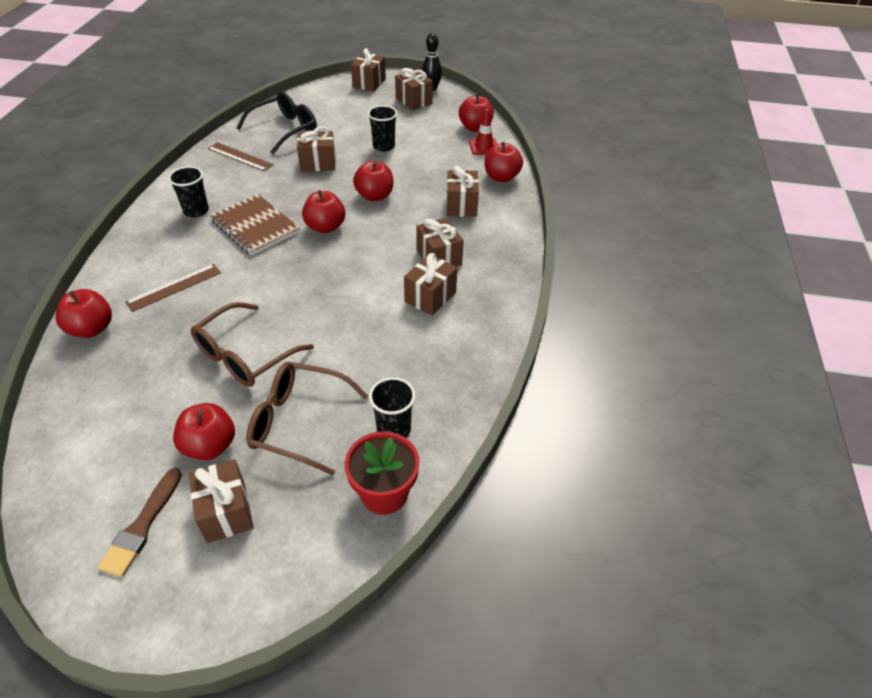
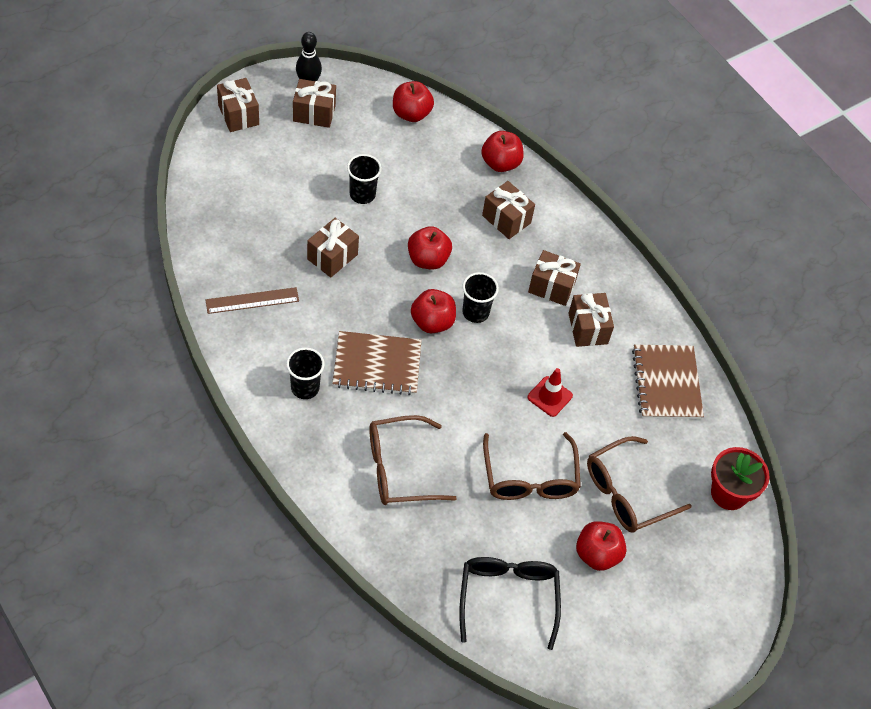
camera: 50 degrees left, 10 degrees up
red apple [55,289,112,338] -> none
brown brush [98,468,182,577] -> none
brown ruler [125,264,221,312] -> brown glasses [369,415,457,505]
brown gift [188,460,254,543] -> none
black glasses [237,92,317,154] -> black glasses moved to [459,557,561,650]
black cup [369,377,416,438] -> black cup moved to [462,272,499,323]
red traffic cone [469,109,497,155] -> red traffic cone moved to [527,368,573,417]
none -> brown notebook [632,344,704,419]

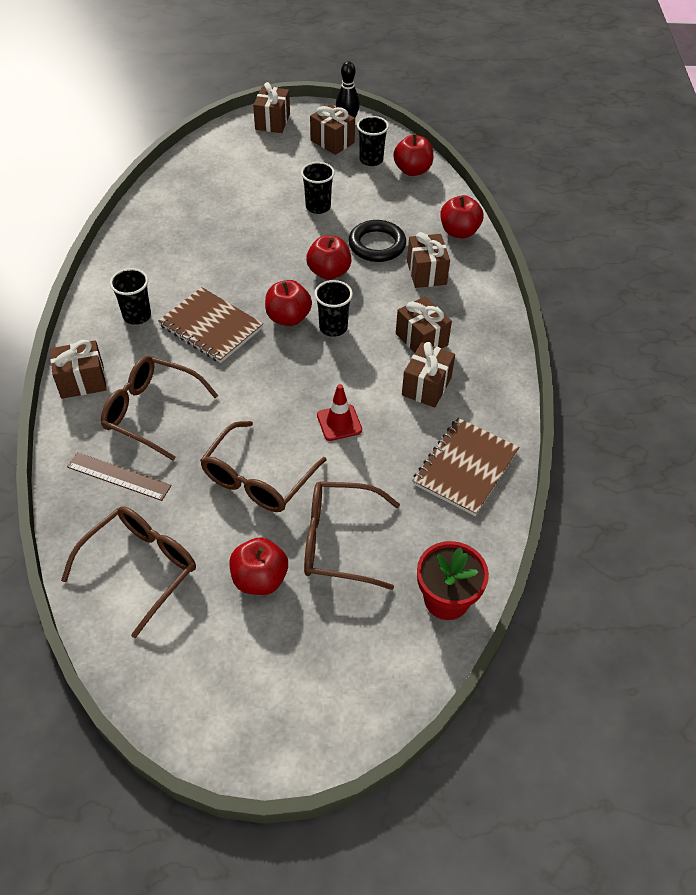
camera: 40 degrees right, 5 degrees down
brown ruler [205,287,299,314] -> brown ruler moved to [67,452,172,501]
brown gift [307,218,359,278] -> brown gift moved to [50,340,107,399]
black glasses [459,557,561,650] -> brown glasses [61,506,196,638]
none -> black ring [349,220,406,262]
none -> black cup [357,116,389,166]

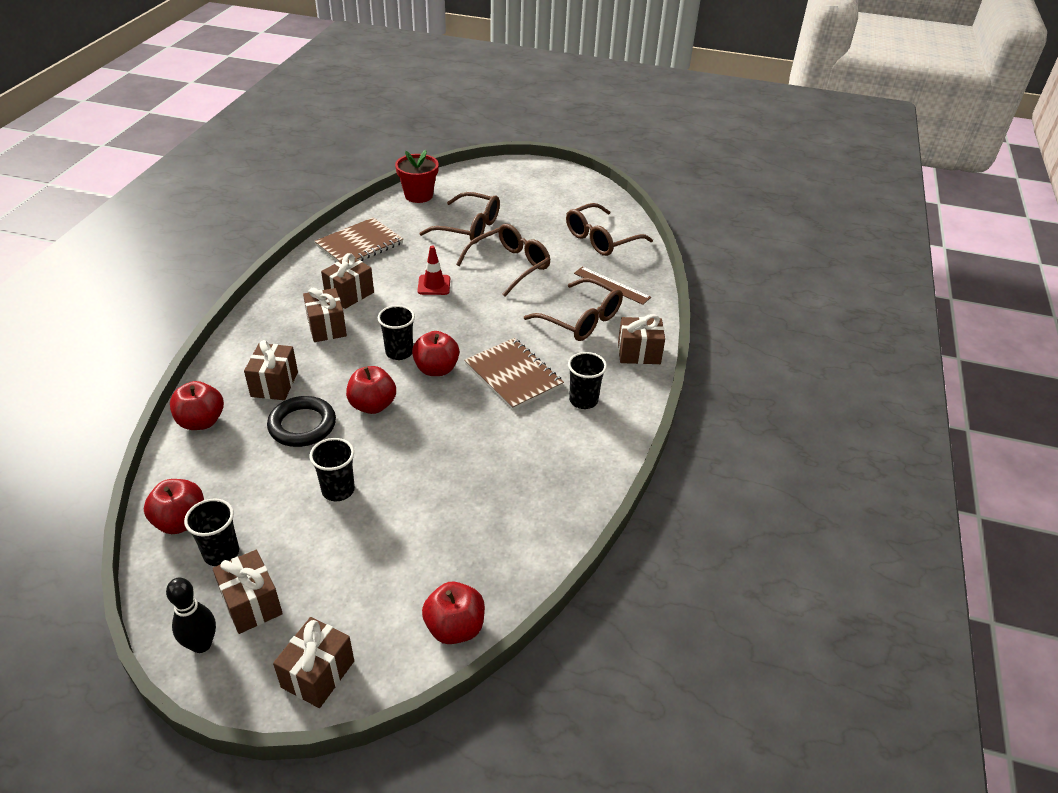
camera: 165 degrees left, 10 degrees down
red apple [230,537,288,595] -> red apple moved to [422,582,485,644]

